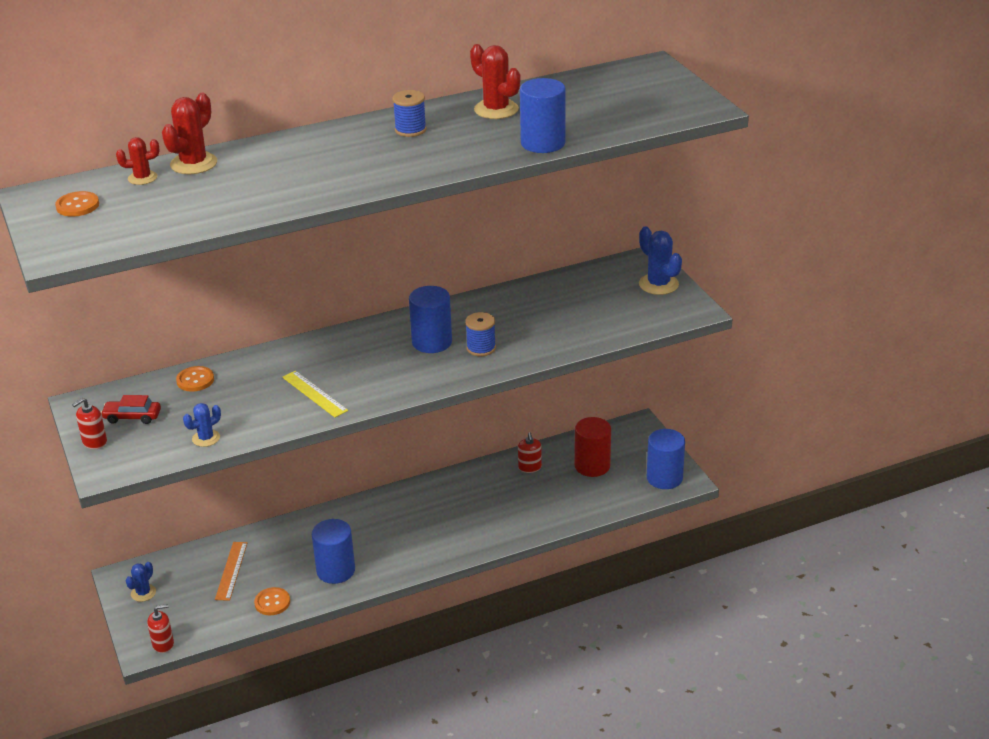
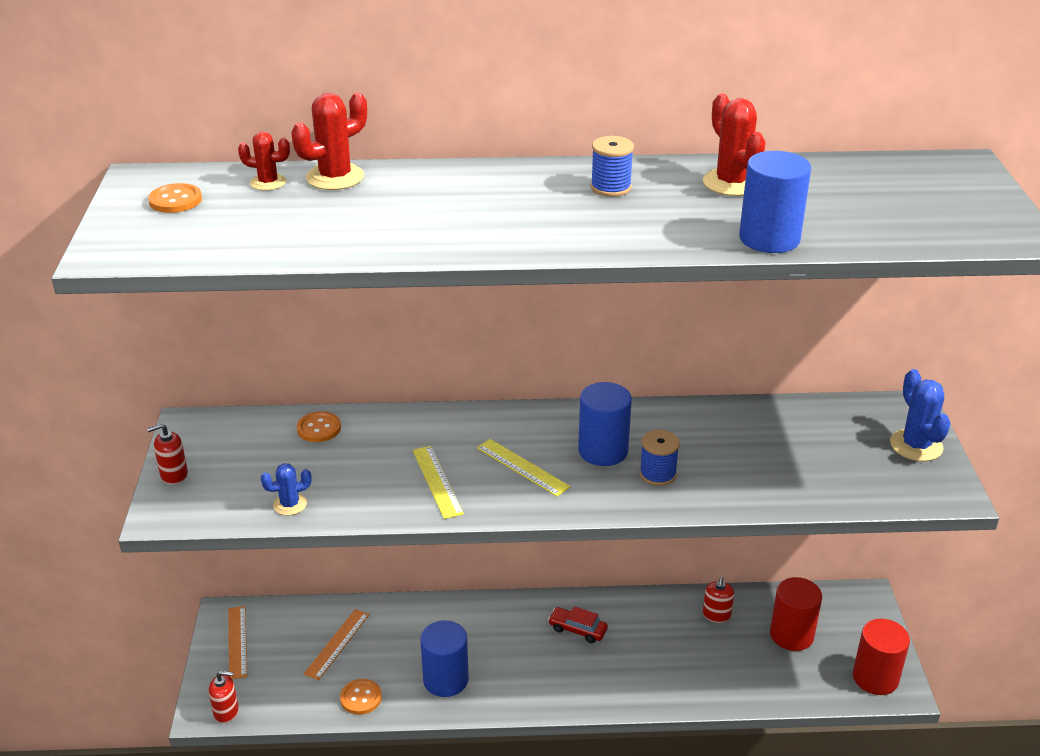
camera: 20 degrees right, 0 degrees up
red car [101,395,161,424] -> red car moved to [548,606,608,643]
blue cactus [125,562,156,602] -> orange ruler [229,606,247,679]
blue cylinder [647,429,685,489] -> red cylinder [853,619,910,695]
none -> yellow ruler [477,439,570,496]

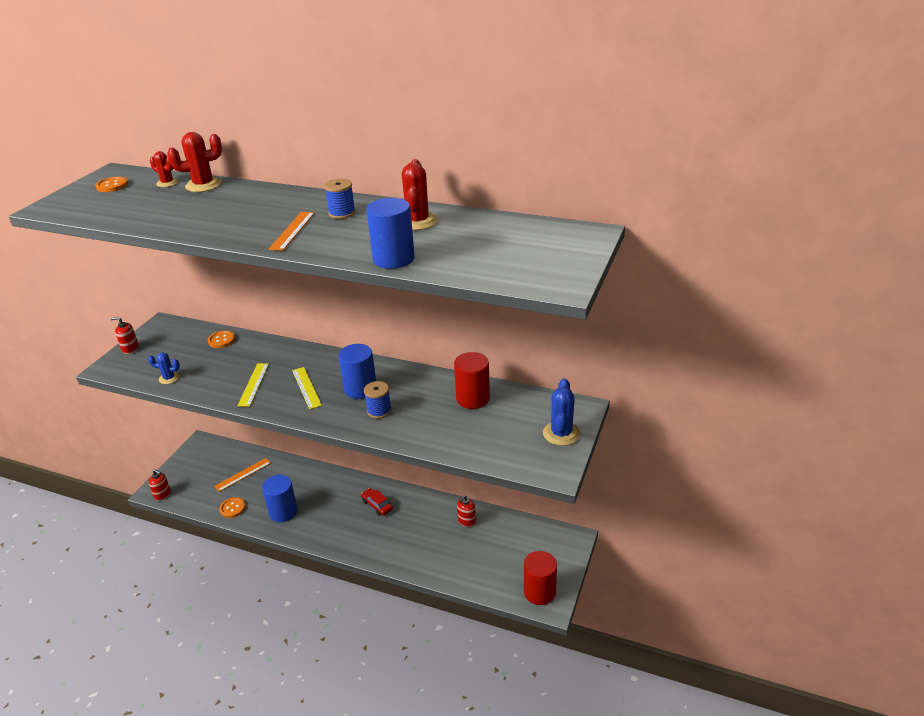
camera: 25 degrees right, 0 degrees up
orange ruler [229,606,247,679] -> orange ruler moved to [268,212,315,251]
red cylinder [770,577,822,651] -> red cylinder moved to [454,352,490,409]

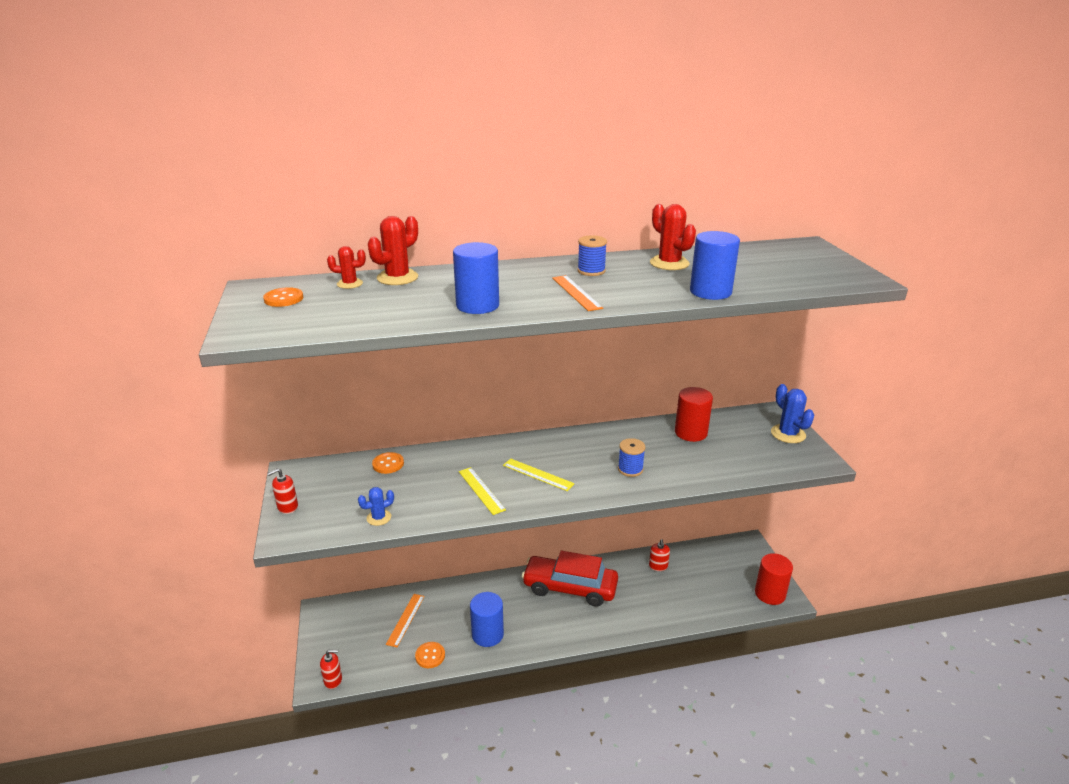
camera: 35 degrees left, 5 degrees down
blue cylinder [338,344,376,399] -> blue cylinder moved to [453,242,499,314]
red car [361,488,393,516] -> red car [522,551,618,607], size x2.34

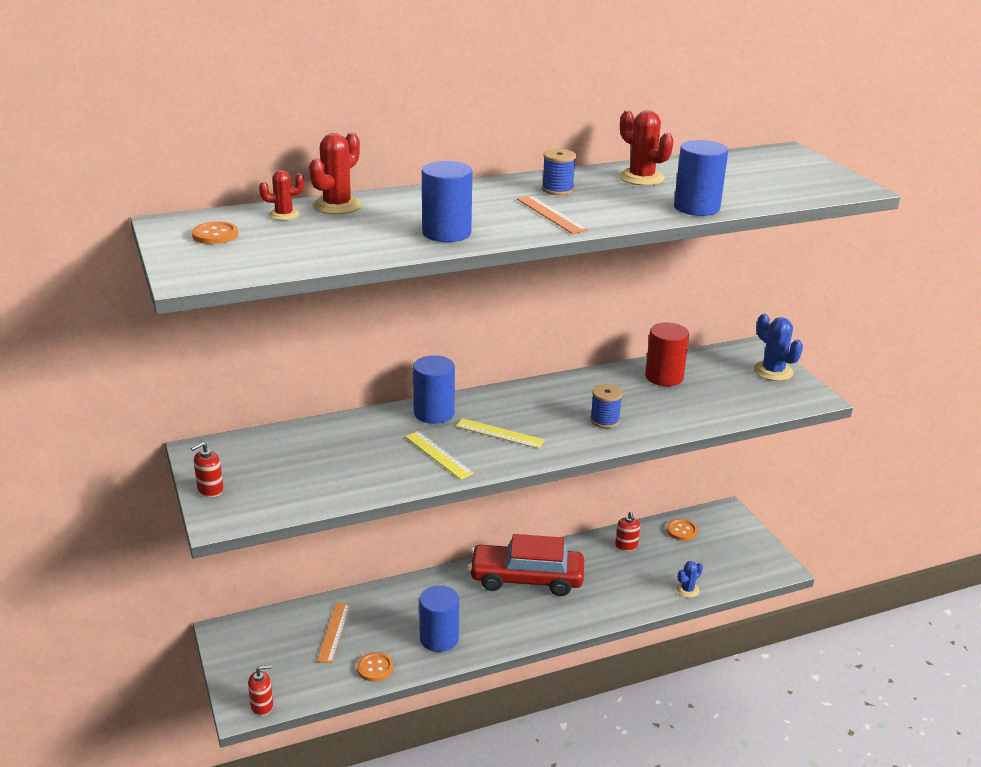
camera: 10 degrees left, 0 degrees up
blue cactus [358,487,394,526] -> blue cactus moved to [676,561,703,598]
orange button [372,452,404,474] -> orange button moved to [667,519,698,541]
red cylinder [755,553,793,605] -> none
none -> blue cylinder [413,355,455,424]

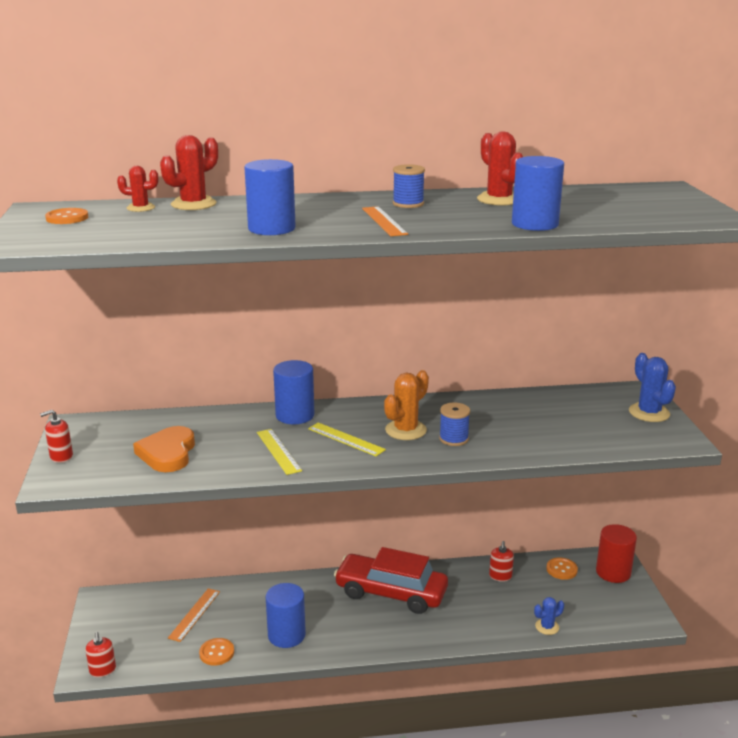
camera: 15 degrees right, 5 degrees down
red soap dispenser [248,665,273,716] -> red soap dispenser turned 75 degrees clockwise [85,632,116,677]
red cylinder [645,323,689,386] -> red cylinder moved to [596,524,637,583]
none -> orange heart [133,426,195,472]
none -> orange cactus [384,370,429,440]

